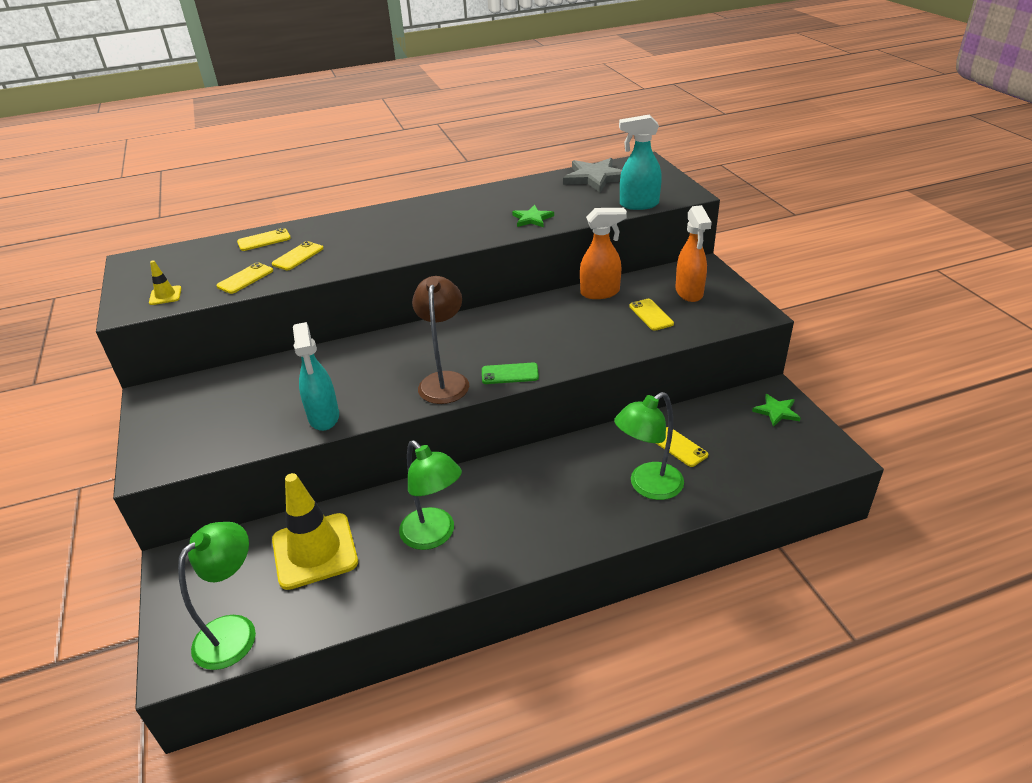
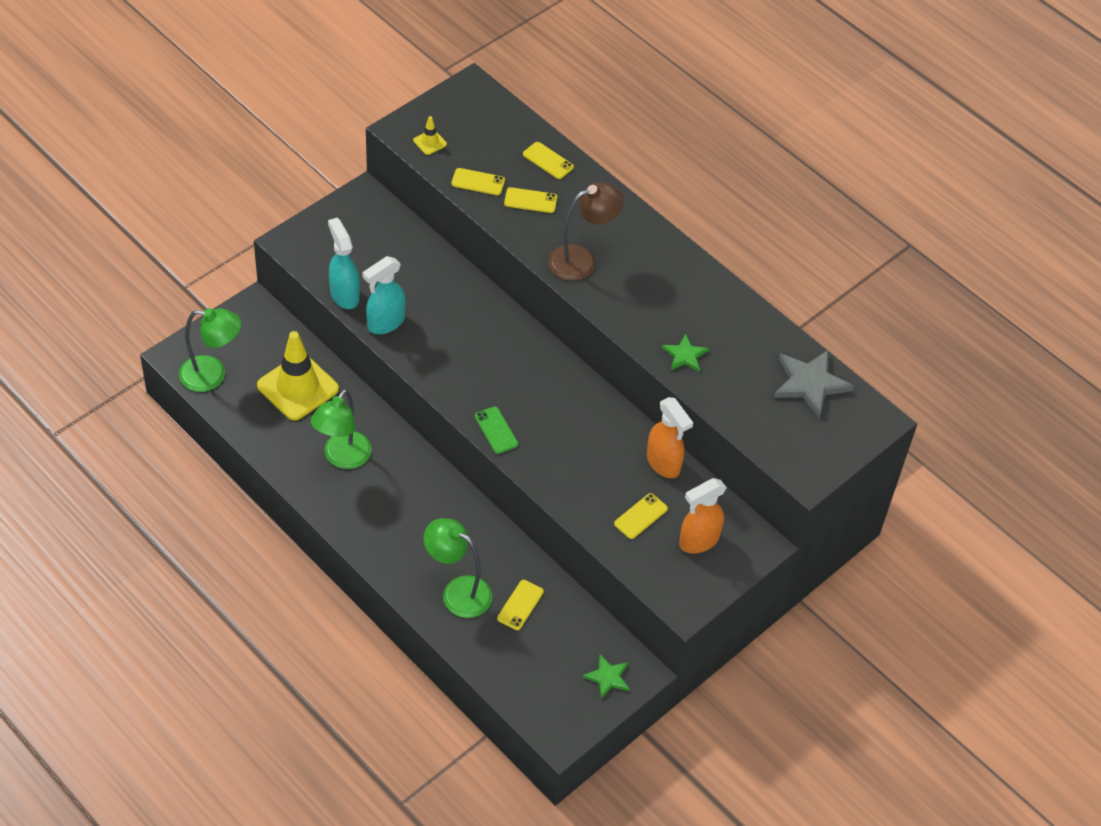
camera: 60 degrees right, 15 degrees up
brown lamp [412,276,469,404] -> brown lamp moved to [548,182,623,281]
turquoise spray bottle [619,115,662,210] -> turquoise spray bottle moved to [328,218,360,309]

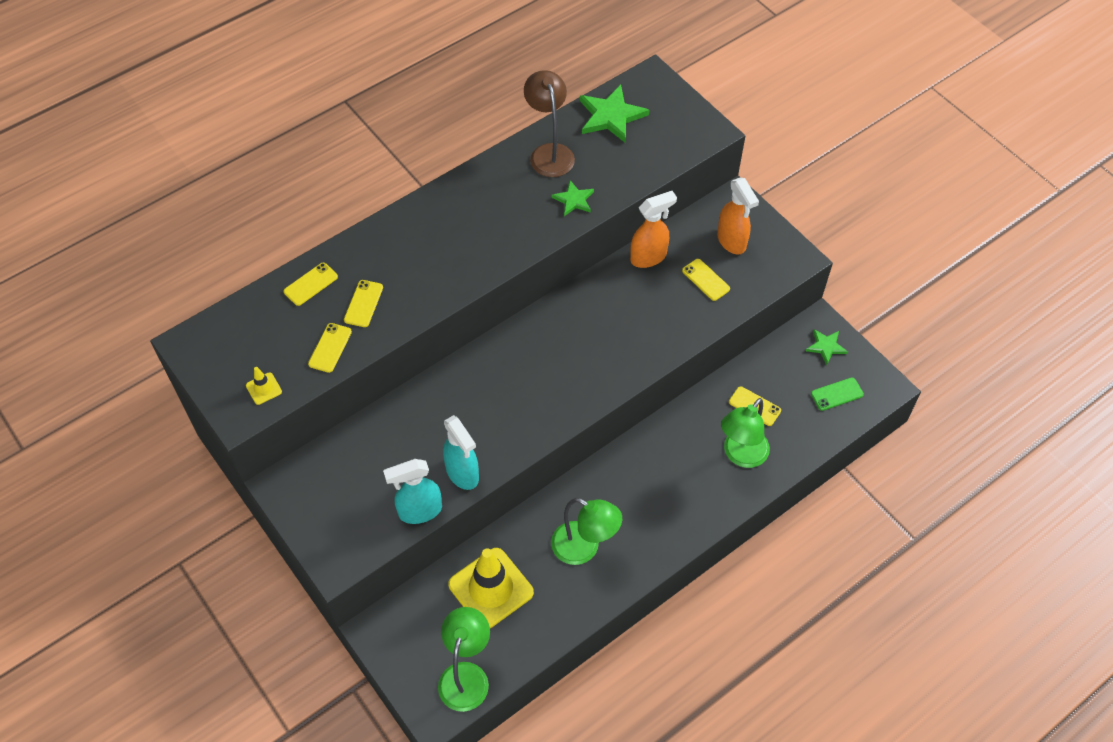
camera: 80 degrees left, 5 degrees up
green phone [475,406,518,454] -> green phone moved to [811,378,864,411]
brown lamp [548,182,623,281] -> brown lamp moved to [524,70,575,177]
grey star [774,350,854,418] -> green star [580,85,649,143]

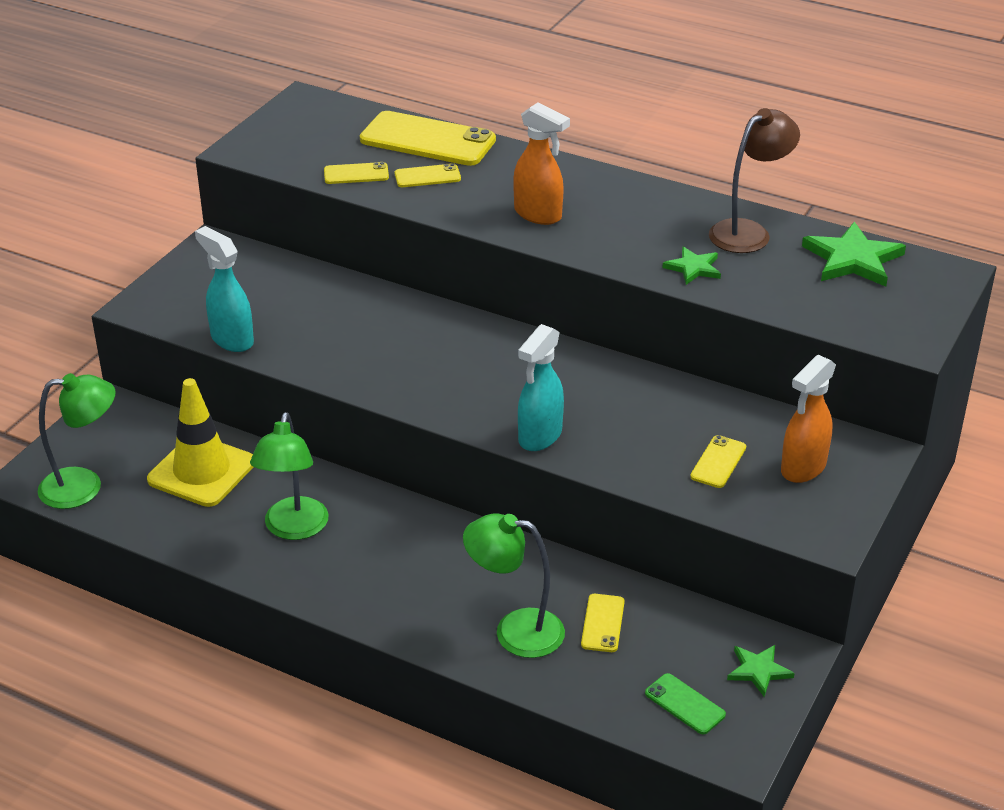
camera: 65 degrees right, 20 degrees down
yellow traffic cone [246,367,282,405] -> none
yellow phone [284,263,338,306] -> yellow phone [360,111,496,166], size x2.07
turquoise spray bottle [443,415,479,490] -> turquoise spray bottle moved to [518,324,564,451]
orange spray bottle [630,191,677,268] -> orange spray bottle moved to [513,102,570,225]

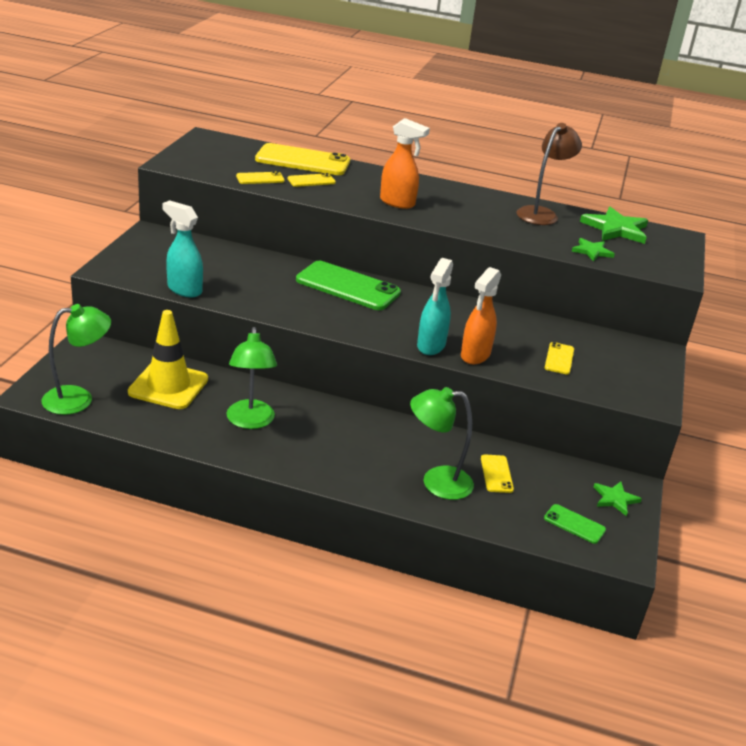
camera: 15 degrees left, 5 degrees down
green star [662,246,721,285] -> green star moved to [572,238,615,261]
orange spray bottle [781,355,836,483] -> orange spray bottle moved to [461,267,501,364]
none -> green phone [296,261,401,310]

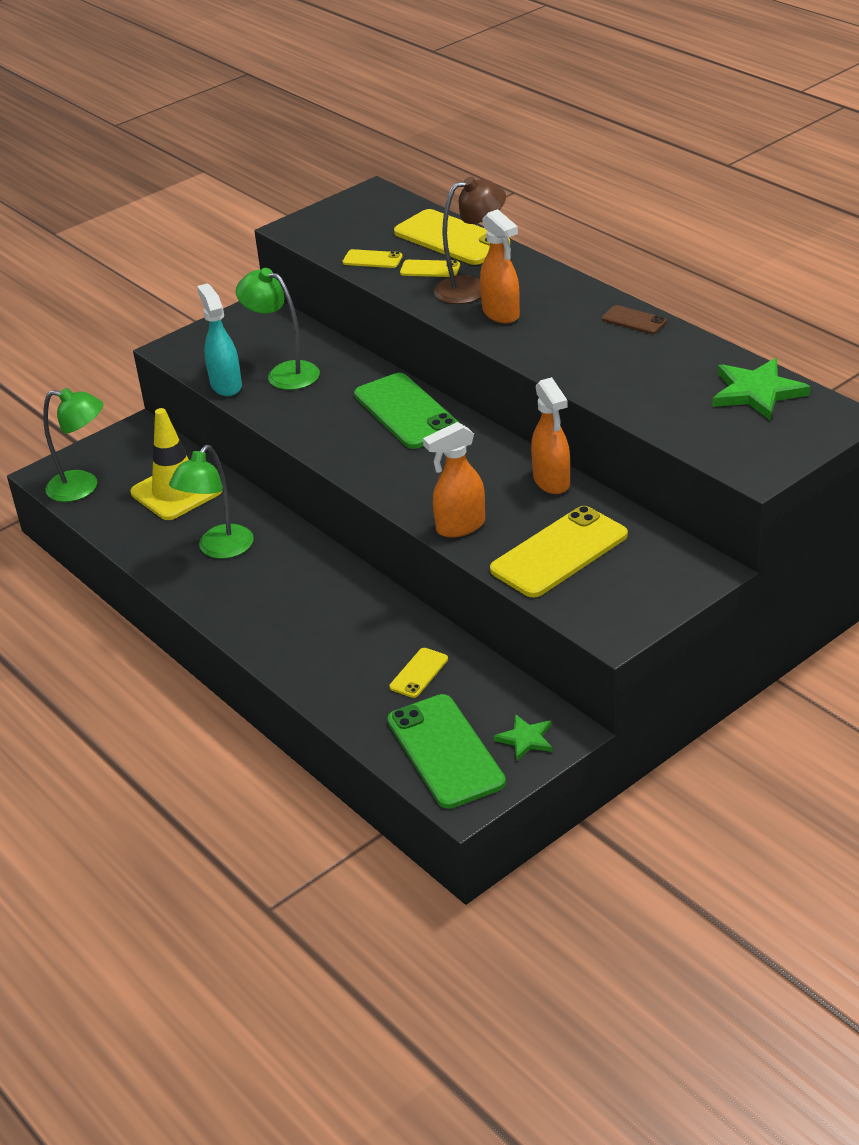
camera: 40 degrees right, 5 degrees up
green lamp [410,387,474,500] -> green lamp moved to [235,268,320,390]
turquoise spray bottle [417,258,453,355] -> none
brown lamp [516,123,582,225] -> brown lamp moved to [434,177,506,304]
green phone [544,504,606,544] -> green phone [387,694,506,809], size x2.07
yellow phone [545,342,574,374] -> yellow phone [490,506,628,598], size x2.07
green star [572,238,615,261] -> none
none -> orange spray bottle [531,377,570,494]
none -> brown phone [602,305,667,334]

